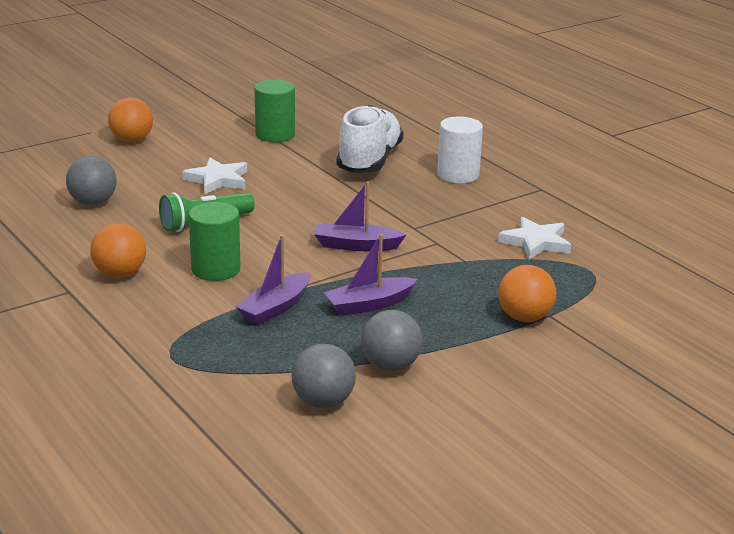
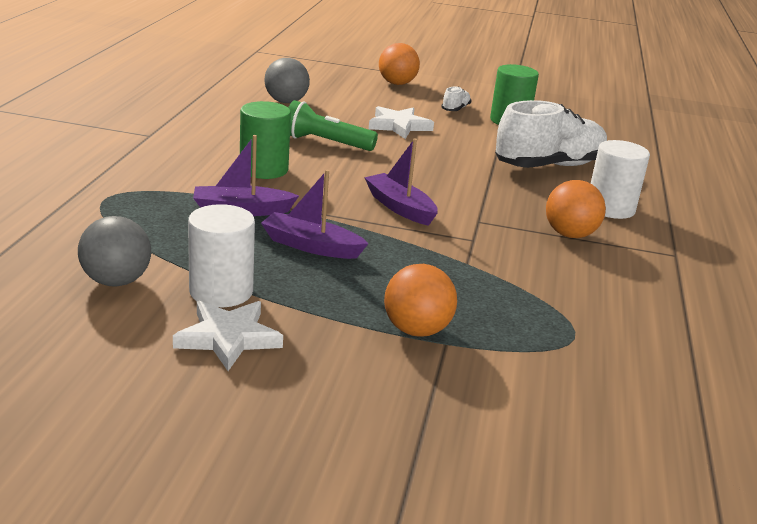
camera: 45 degrees right, 0 degrees up
orange ball [90,223,146,278] -> orange ball moved to [546,180,606,238]
grey ball [361,310,423,371] -> white cylinder [188,204,255,307]
white star [498,217,571,260] -> white star moved to [173,301,283,371]
none -> white shoe [442,87,471,111]

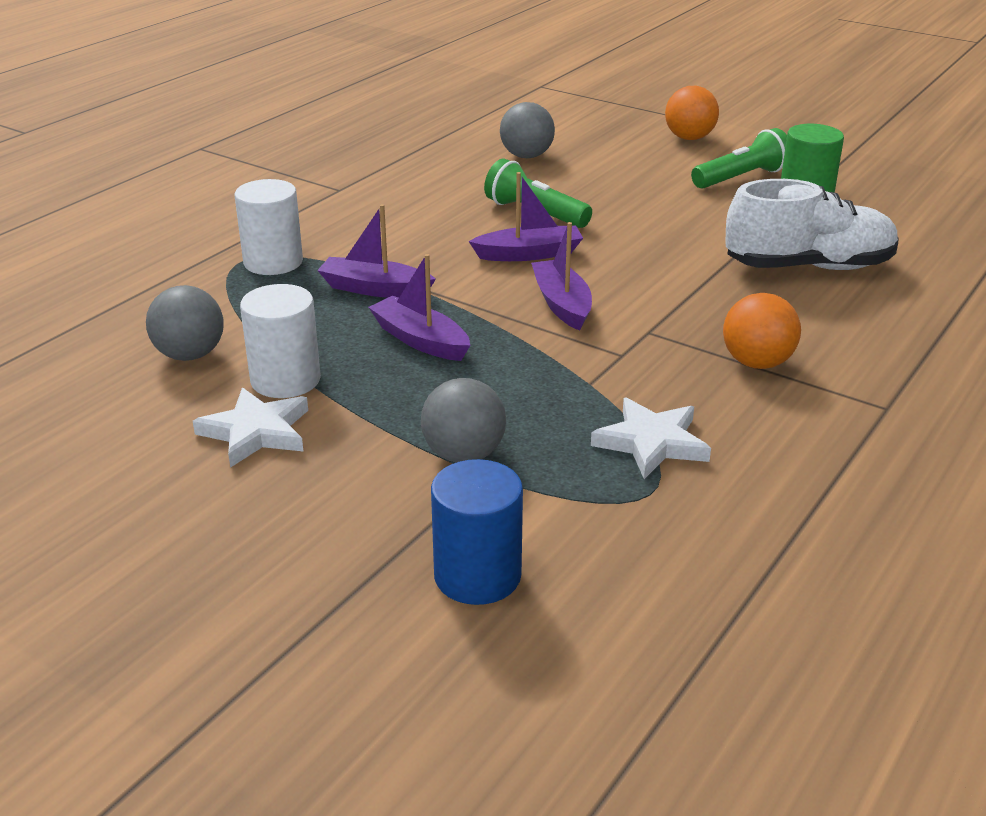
camera: 25 degrees right, 5 degrees up
green cylinder [240,101,291,179] -> none
white star [369,106,434,139] -> white star moved to [591,398,711,479]
orange ball [384,264,457,337] -> grey ball [421,378,506,463]
white shoe [442,87,471,111] -> green flashlight [691,128,787,189]
white cylinder [591,140,650,219] -> white cylinder moved to [235,179,303,275]
none -> blue cylinder [431,459,523,605]
none -> purple boat [469,172,583,261]

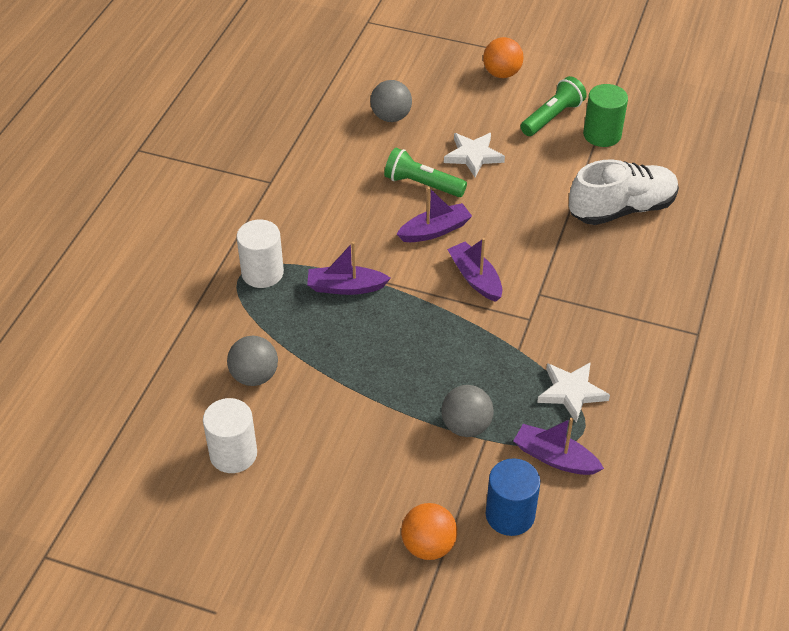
camera: 15 degrees left, 15 degrees up
white star [193,388,308,468] -> white star moved to [444,133,505,177]
white cylinder [240,284,321,398] -> white cylinder moved to [203,398,257,473]
purple boat [368,254,470,361] -> purple boat moved to [513,418,604,475]
orange ball [723,293,801,369] -> orange ball moved to [401,503,457,560]

